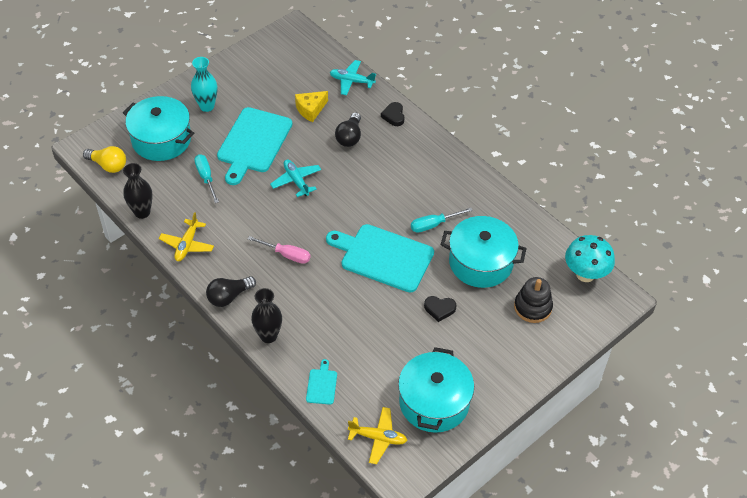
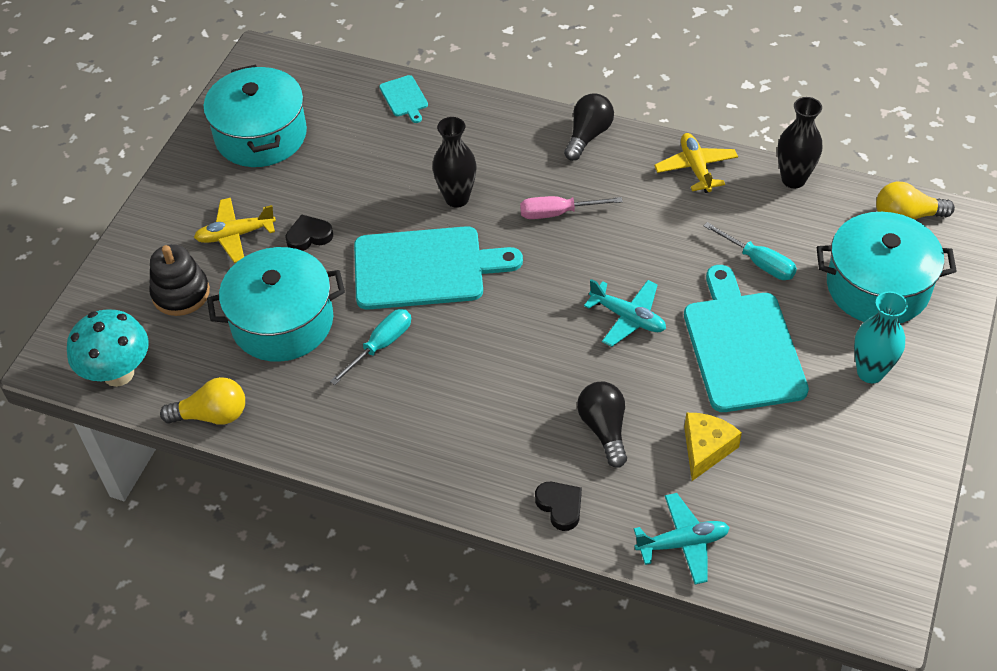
camera: 155 degrees right, 0 degrees up
black vase [251,288,282,343] -> black vase moved to [433,117,477,208]
yellow plane [348,407,407,464] -> yellow plane moved to [194,198,276,263]
none -> yellow light bulb [160,377,245,424]

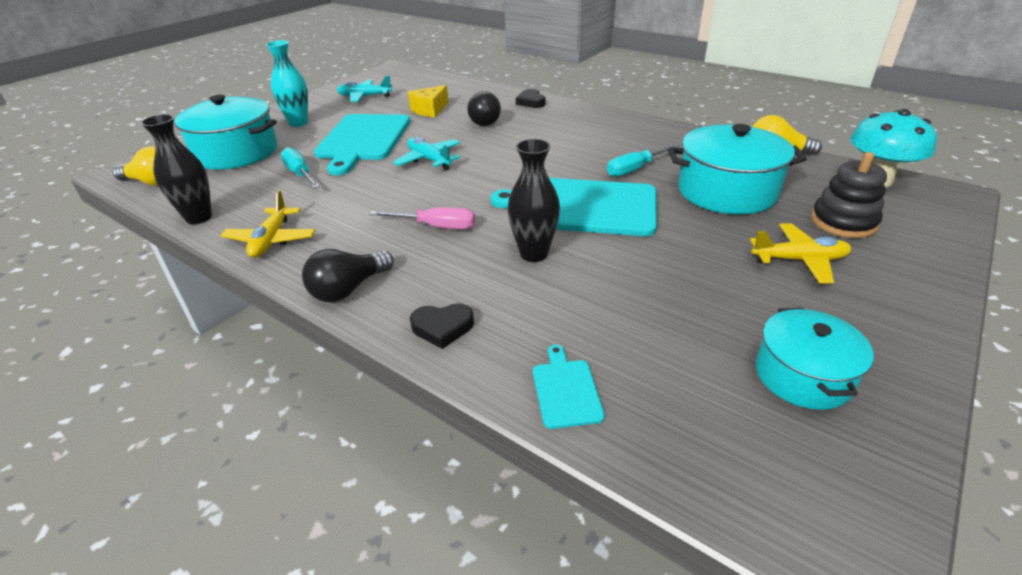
camera: 165 degrees left, 15 degrees down
turquoise pot [203,65,307,167] -> turquoise pot [756,308,874,410], size x0.62
black heart [285,215,333,251] -> black heart moved to [410,303,474,349]
turquoise plane [634,493,730,585] -> turquoise plane moved to [337,76,392,102]

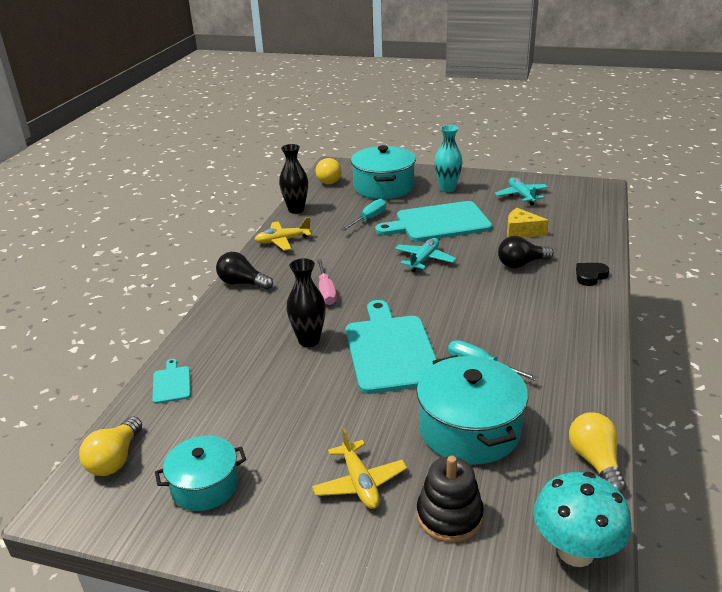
camera: 70 degrees right, 5 degrees down
black heart [410,303,474,349] -> none
turquoise cutting board [533,345,605,429] -> turquoise cutting board turned 75 degrees counterclockwise [152,359,191,404]
none -> yellow light bulb [79,417,142,476]

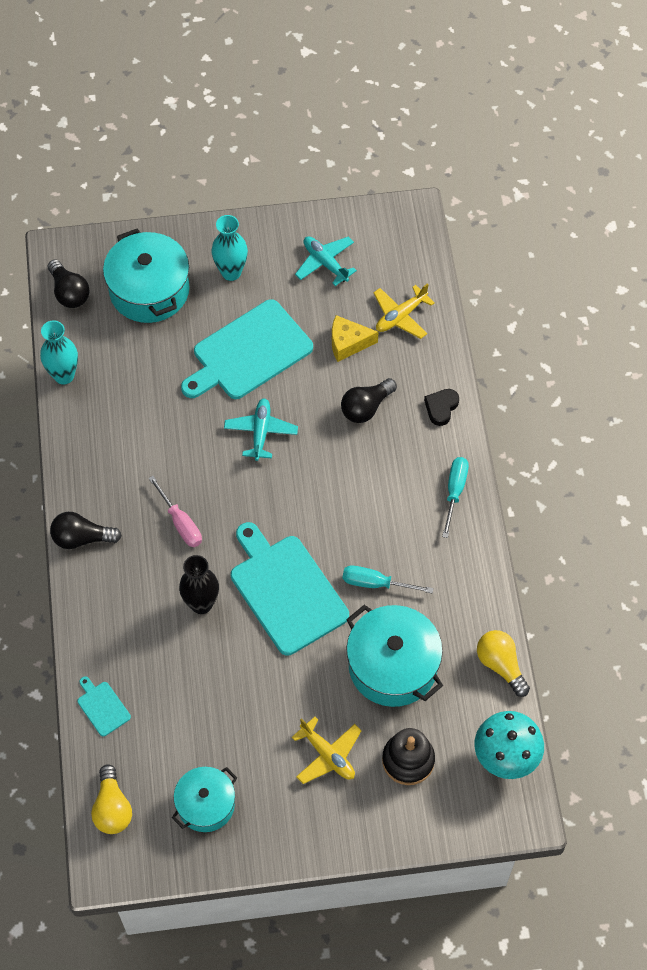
camera: 25 degrees left, 30 degrees up
yellow plane [255,217,312,251] -> yellow plane moved to [373,283,435,339]
black vase [279,144,308,214] -> turquoise vase [40,320,78,385]
yellow light bulb [316,158,341,184] -> black light bulb [48,259,90,308]
turquoise screwdriver [341,199,386,231] -> turquoise screwdriver moved to [442,457,469,538]

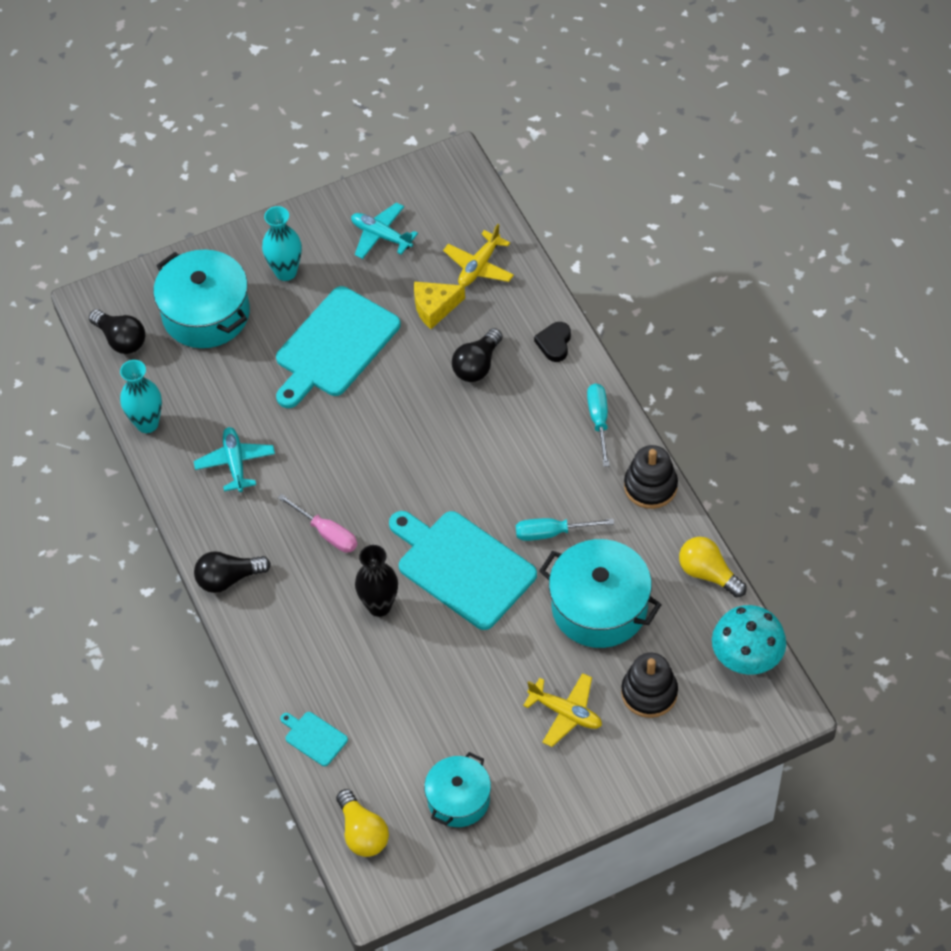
camera: 15 degrees left, 5 degrees down
turquoise plane [224,398,298,461] -> turquoise plane moved to [194,427,275,492]
none -> black stacking toy [624,445,678,509]

